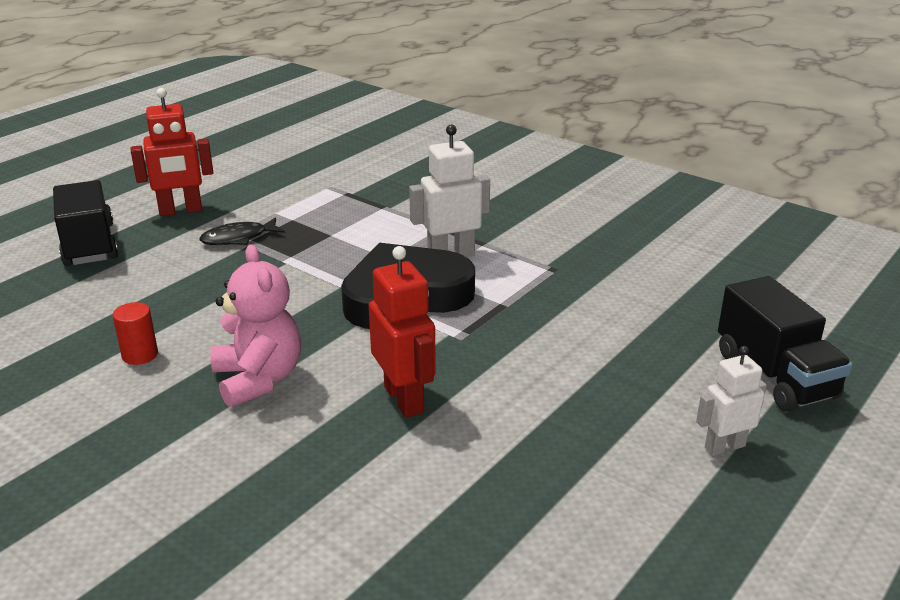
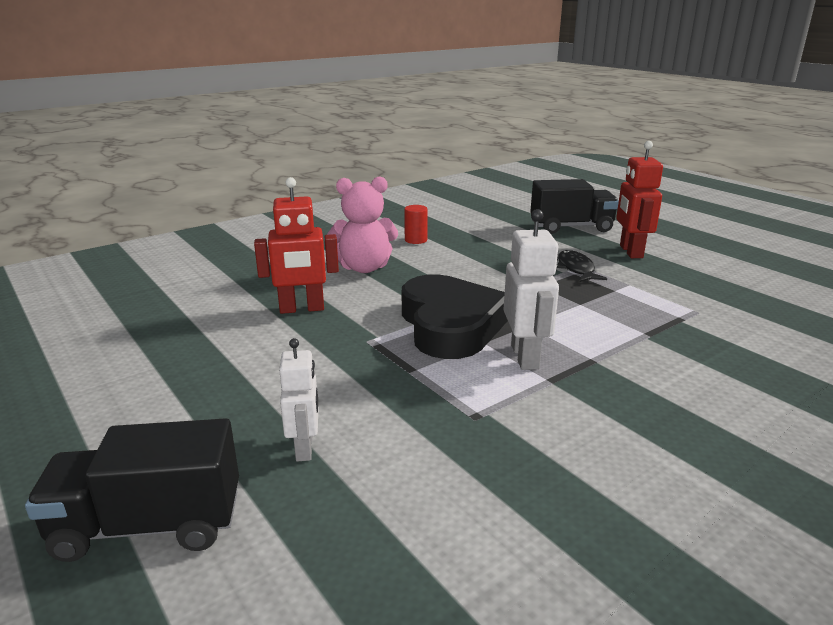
camera: 105 degrees right, 5 degrees down
white robot [696,346,767,456] -> white robot moved to [279,338,318,461]

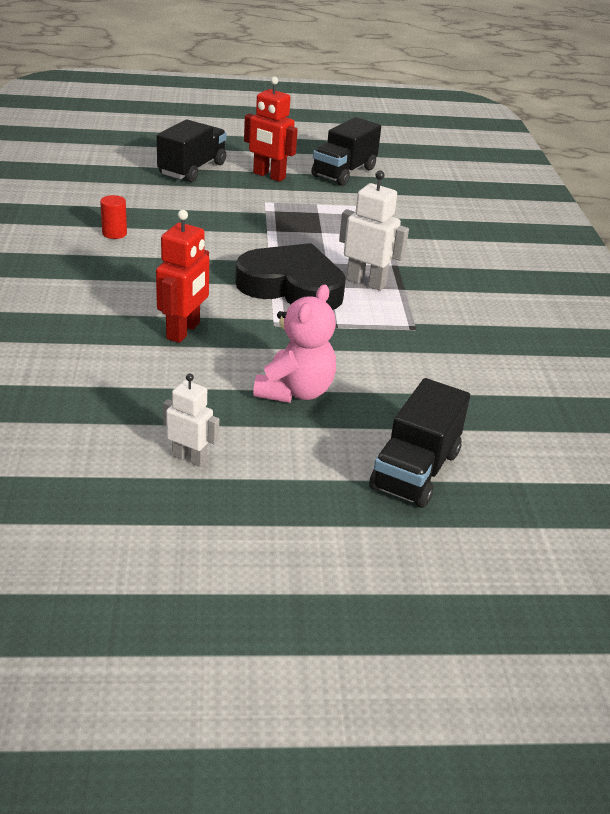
camera: 60 degrees left, 10 degrees up
white robot [279,338,318,461] -> white robot moved to [163,373,219,467]
pink teddy bear [327,176,398,273] -> pink teddy bear moved to [253,284,336,403]
black fish [557,250,607,282] -> none
none -> black truck [311,117,381,186]

